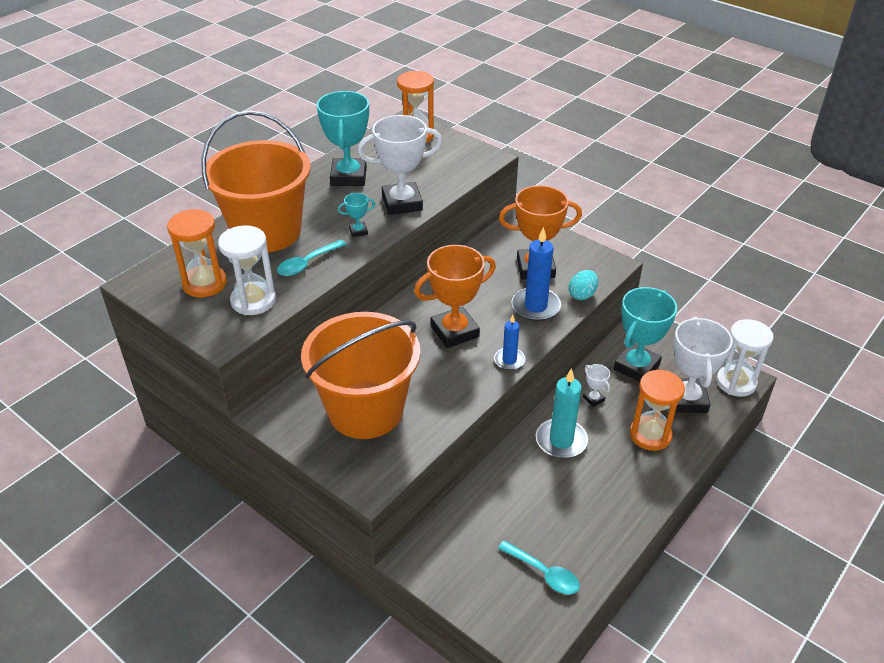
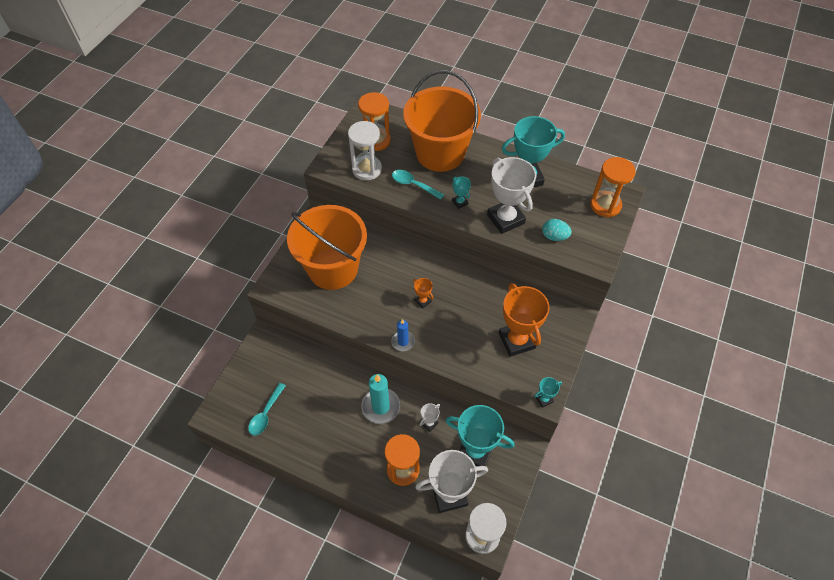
camera: 75 degrees right, 15 degrees up
orange trophy [414,245,496,348] -> orange trophy [413,278,433,308], size x0.44
blue candle [511,227,561,321] -> none
turquoise egg [569,270,598,300] -> turquoise egg moved to [542,219,572,241]
none -> turquoise trophy [535,377,562,408]

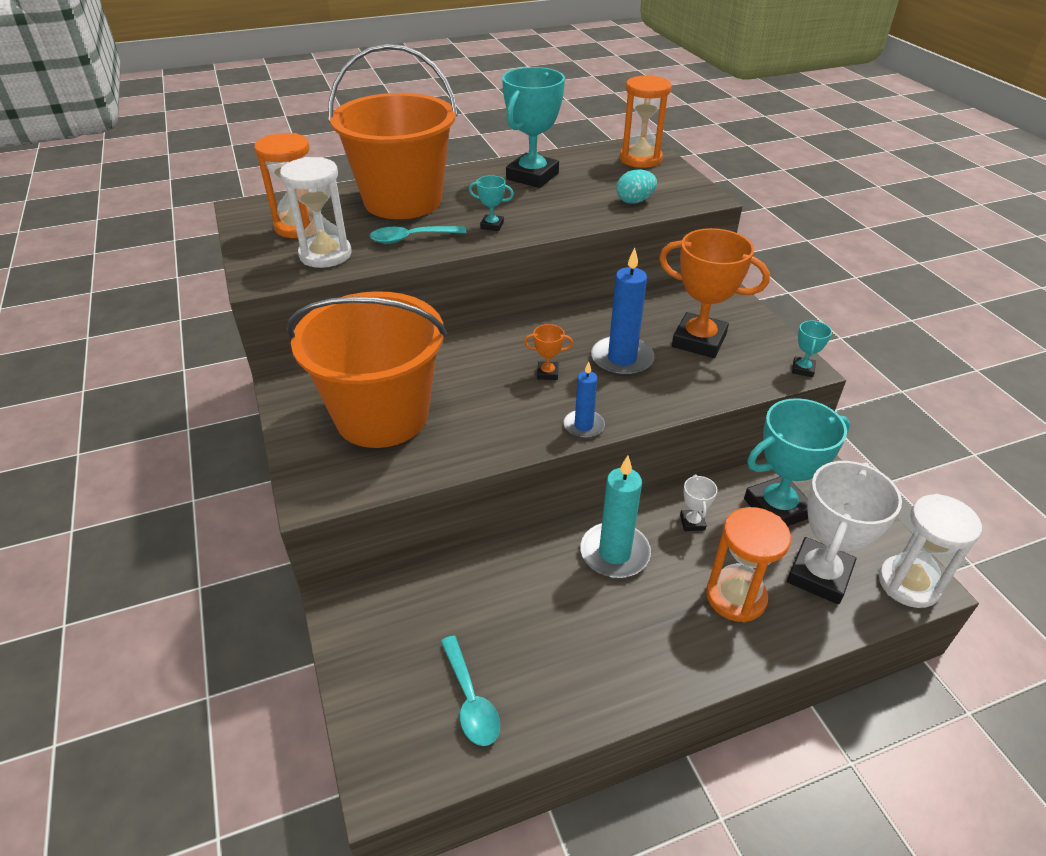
camera: 45 degrees left, 15 degrees down
white trophy [487,157,536,234] -> none
none -> blue candle [591,248,655,376]

